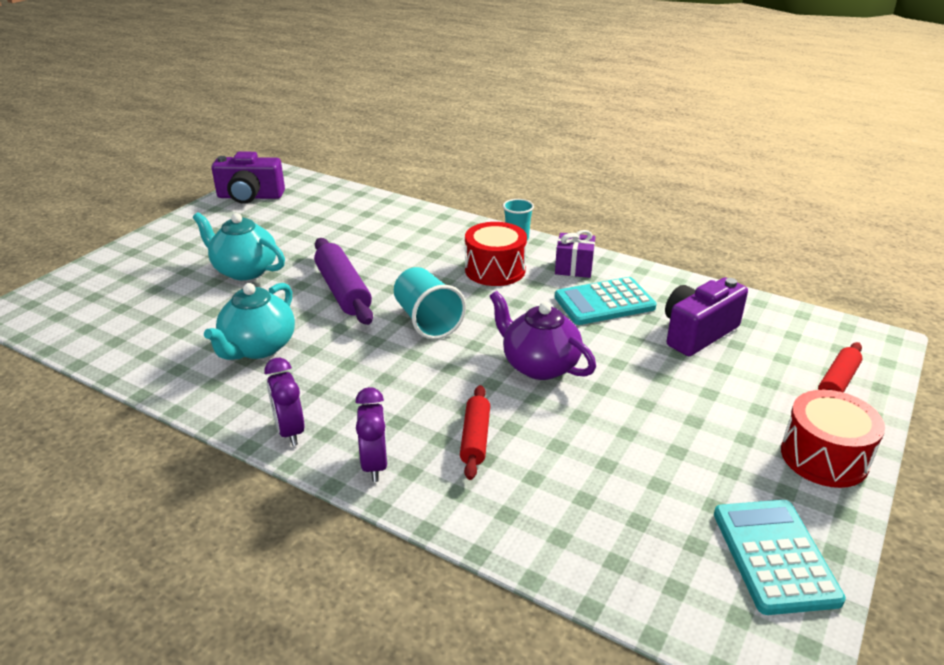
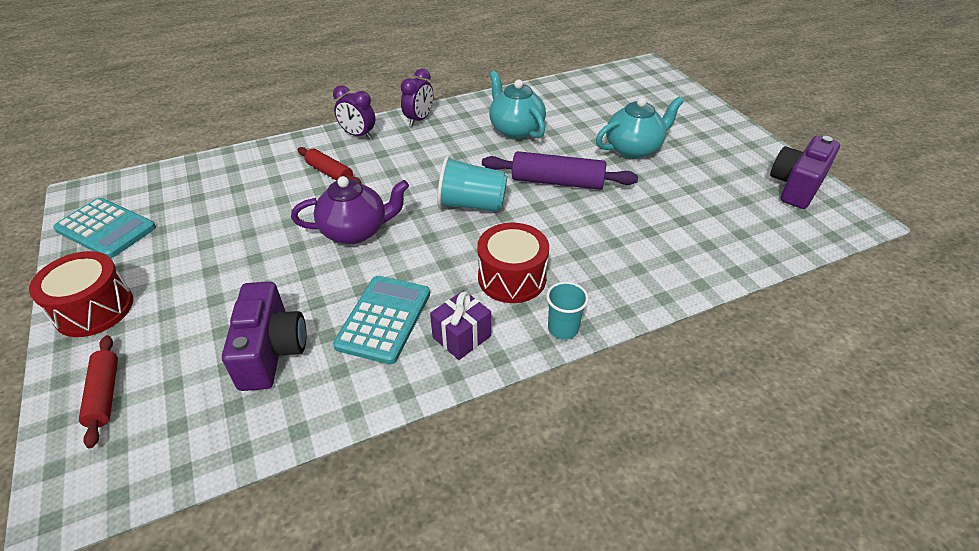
camera: 125 degrees right, 10 degrees up
purple clock [265,358,305,446] -> purple clock turned 105 degrees clockwise [401,69,433,126]

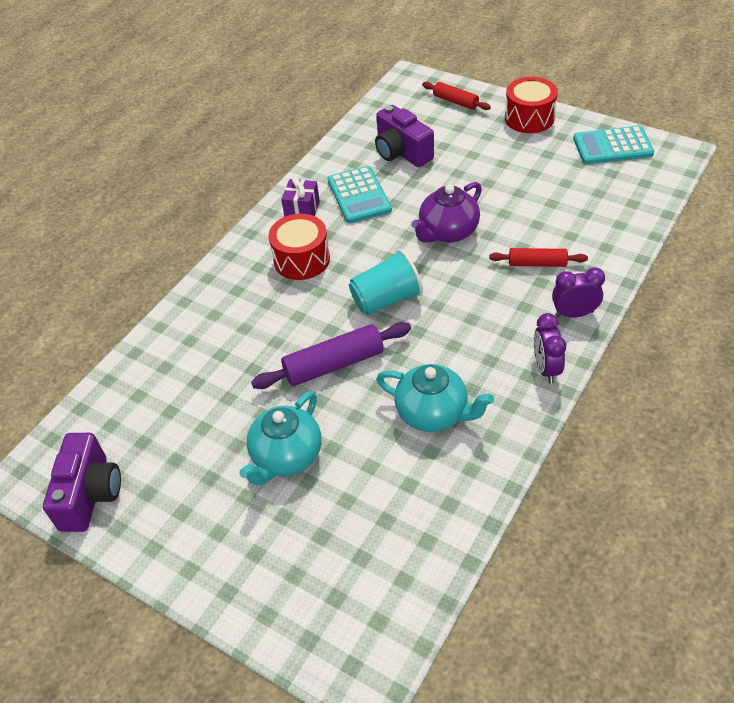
camera: 150 degrees right, 5 degrees up
turquoise cup [546,282,589,339] -> none

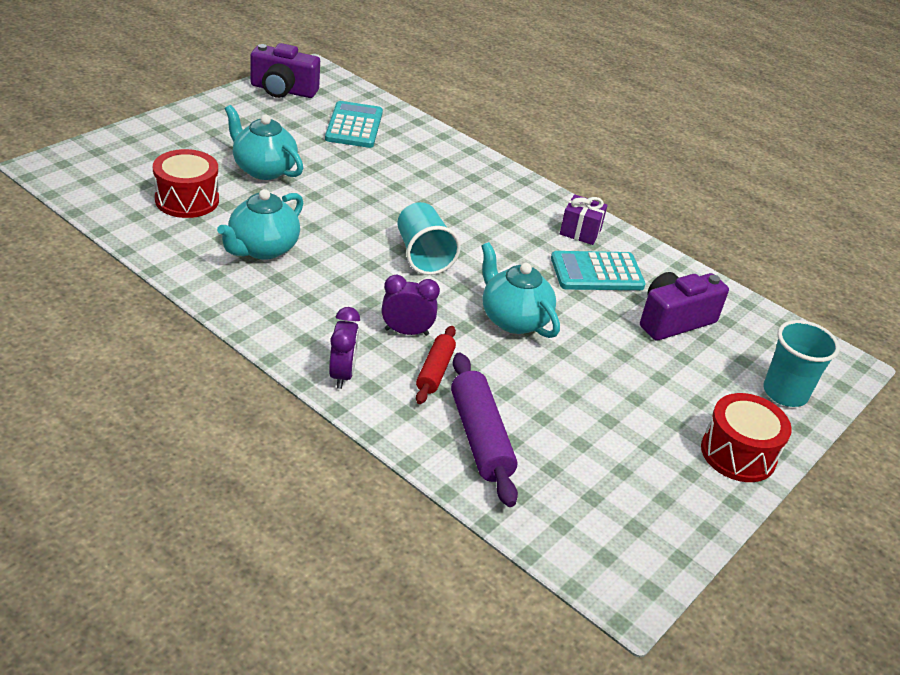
camera: 90 degrees right, 10 degrees down
purple rolling pin [251,322,411,389] -> purple rolling pin moved to [451,353,518,507]
red drum [268,214,330,280] -> red drum moved to [153,149,219,218]
purple teapot [411,182,482,243] -> turquoise teapot [481,242,560,338]
red rolling pin [422,82,491,110] -> turquoise cup [763,320,840,407]
purple clock [534,313,566,383] -> purple clock moved to [382,275,440,336]
turquoise calculator [573,126,654,164] -> turquoise calculator moved to [325,101,383,148]

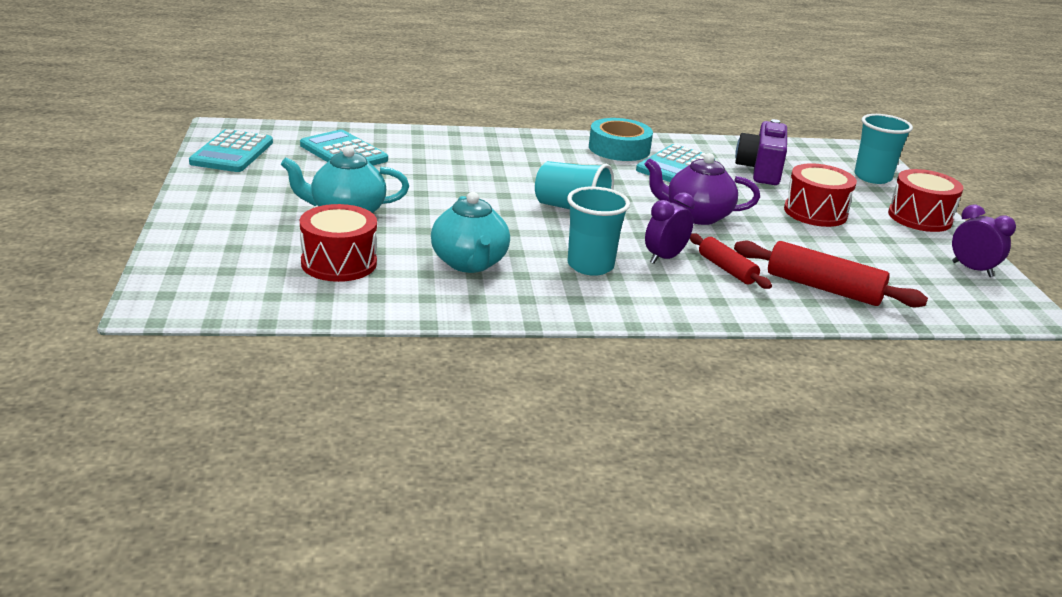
camera: 45 degrees left, 10 degrees down
purple camera [251,43,320,98] -> turquoise calculator [189,129,273,172]
purple clock [329,307,360,389] -> purple clock moved to [952,204,1016,277]
purple rolling pin [451,353,518,507] -> red rolling pin [734,241,928,307]
turquoise teapot [481,242,560,338] -> purple teapot [644,153,760,225]
purple gift [560,194,608,245] -> turquoise tape [589,118,653,161]
none -> turquoise cup [567,186,630,276]
none -> red drum [784,163,857,227]

